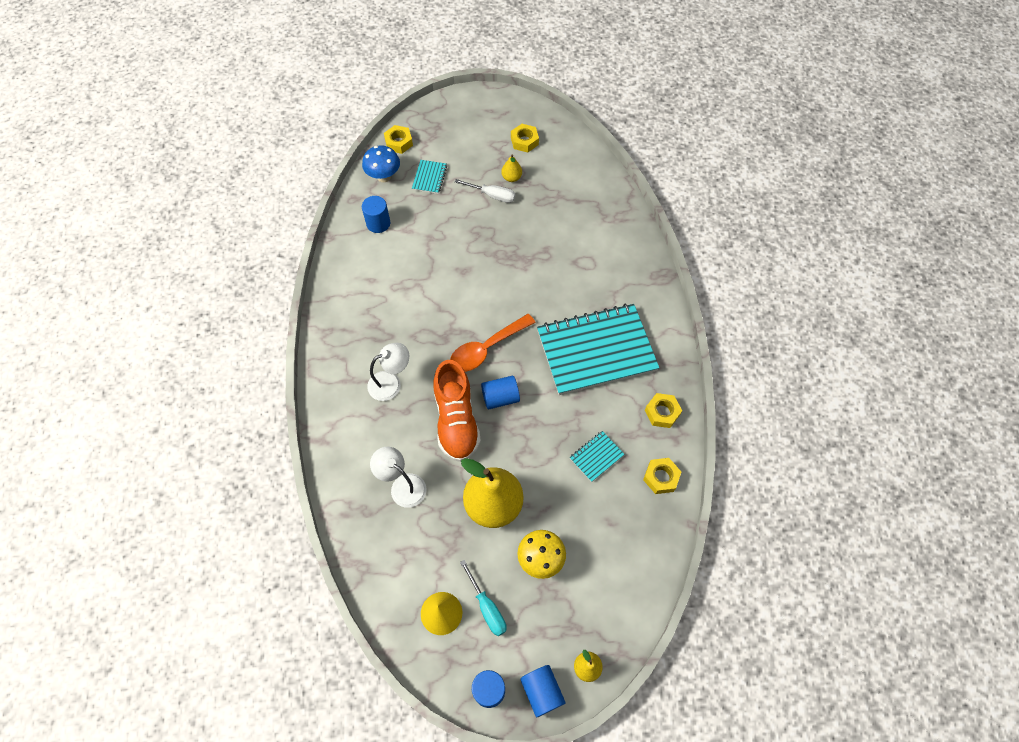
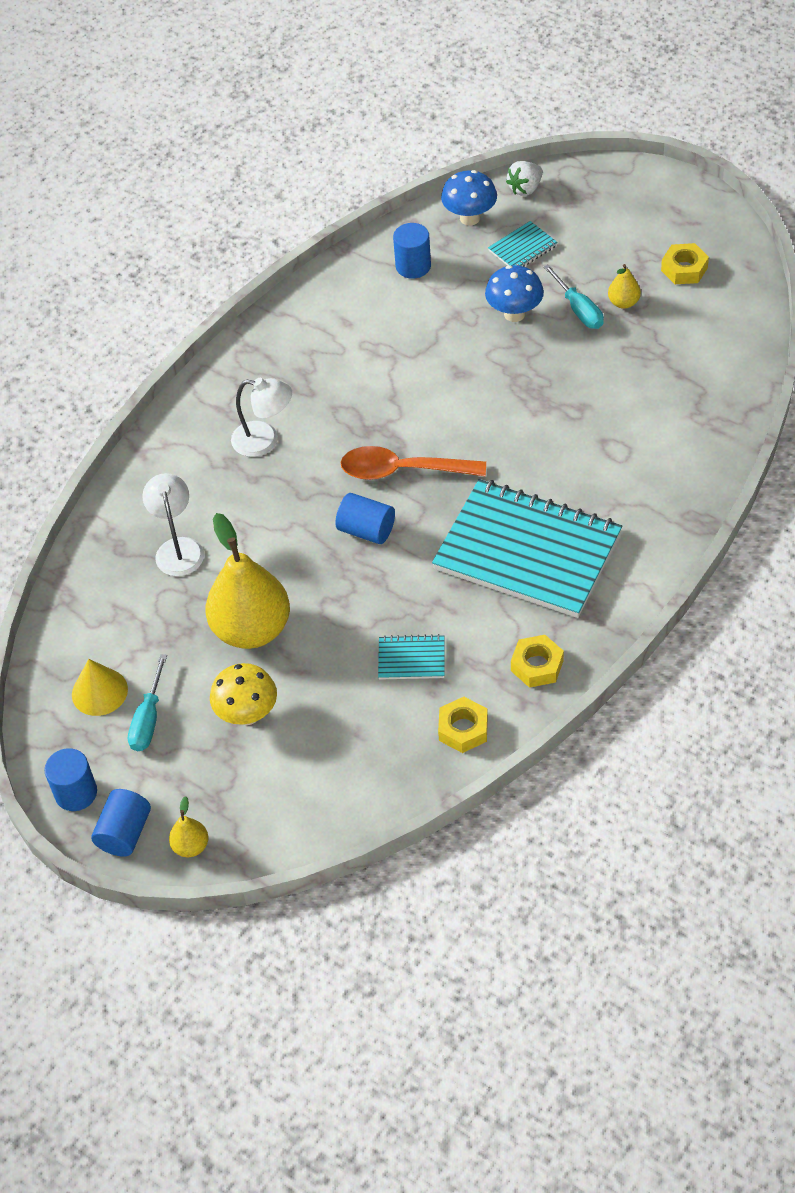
camera: 45 degrees right, 10 degrees down
yellow nut [384,125,413,154] -> white strawberry [506,161,543,196]
orange shoe [433,360,481,462] -> none
white screwdriver [455,179,516,203] -> turquoise screwdriver [544,264,604,329]
none -> blue mushroom [485,265,544,322]

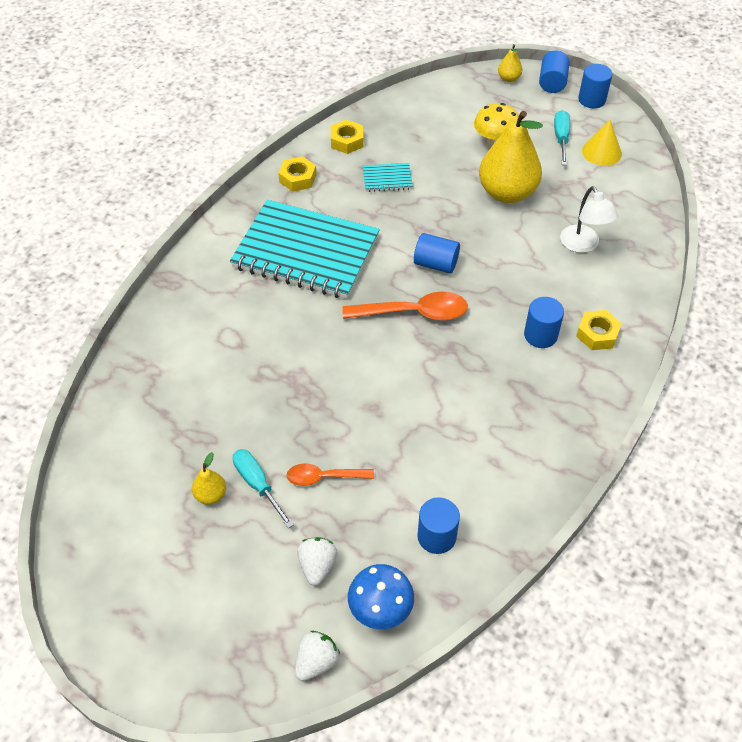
camera: 170 degrees right, 0 degrees up
white lamp [231,378,292,457] -> blue cylinder [524,297,564,348]
blue mushroom [485,265,544,322] -> orange spoon [286,463,374,486]
turquoise notebook [488,221,558,267] -> white strawberry [297,537,338,586]
yellow nut [661,243,709,284] -> yellow nut moved to [576,310,622,350]

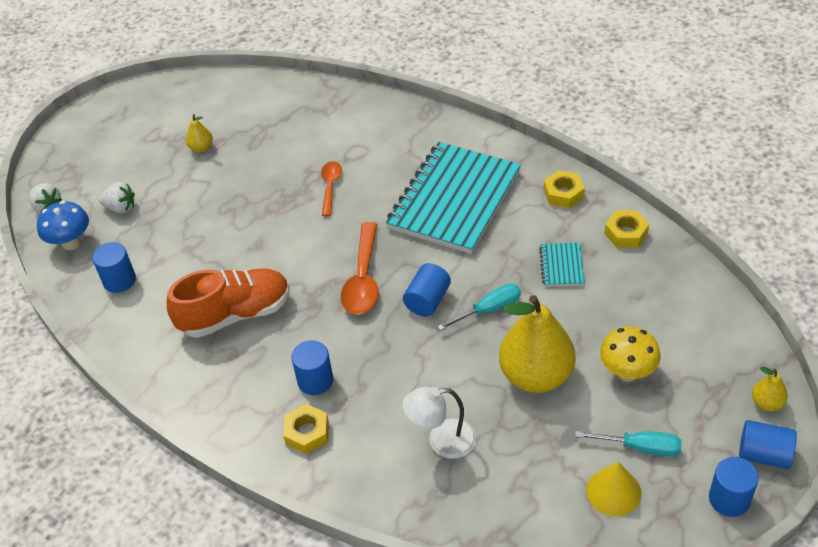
camera: 100 degrees right, 5 degrees down
turquoise screwdriver [233,449,294,528] -> turquoise screwdriver moved to [437,283,521,331]
orange spoon [286,463,374,486] -> orange spoon moved to [321,161,342,216]
none -> orange shoe [166,268,290,338]

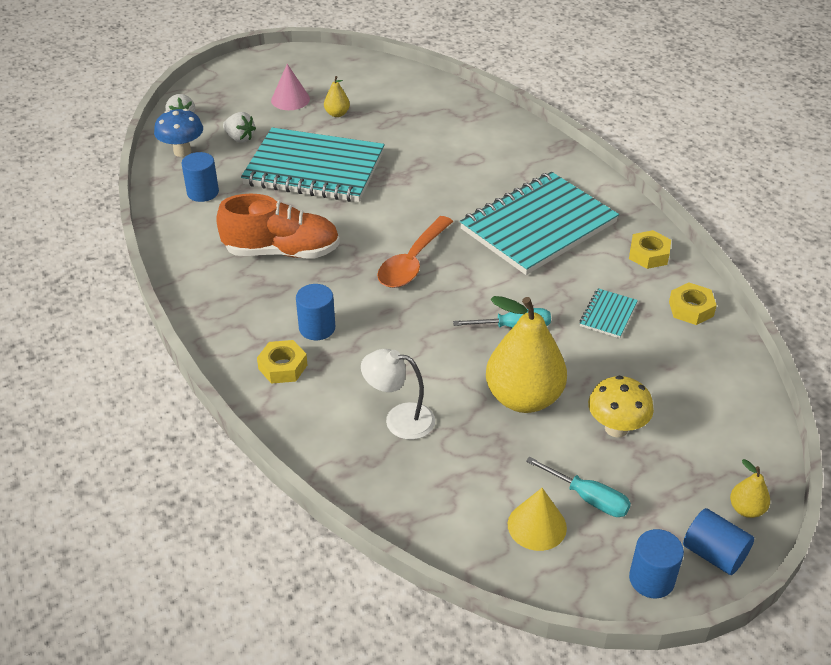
camera: 20 degrees right, 5 degrees down
orange spoon [321,161,342,216] -> none
blue cylinder [403,263,451,316] -> none
none -> turquoise notebook [241,127,384,202]
none -> pink cone [271,64,310,110]

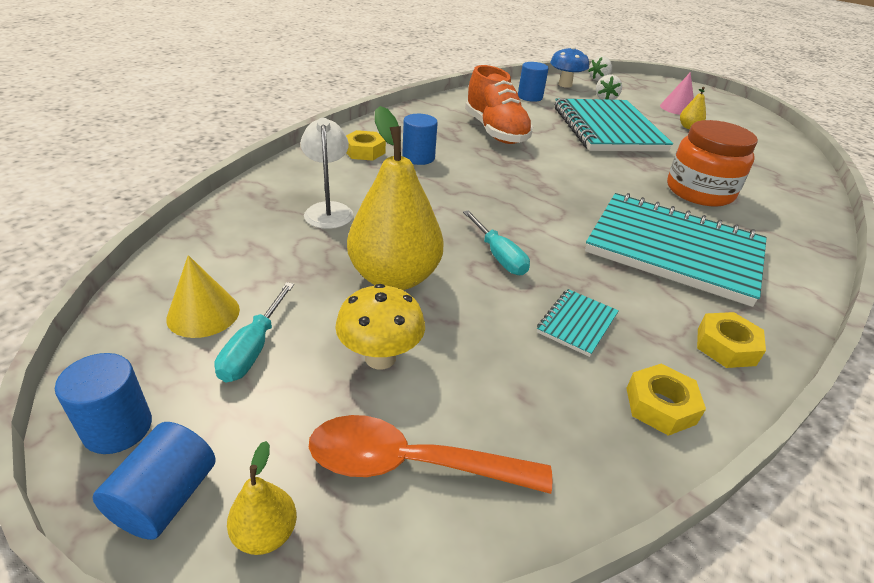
camera: 65 degrees right, 5 degrees down
orange spoon [377,216,453,288] -> orange spoon moved to [309,415,552,494]
turquoise notebook [579,288,638,338] -> turquoise notebook turned 60 degrees counterclockwise [537,289,619,357]
none -> orange jar [667,120,758,207]

